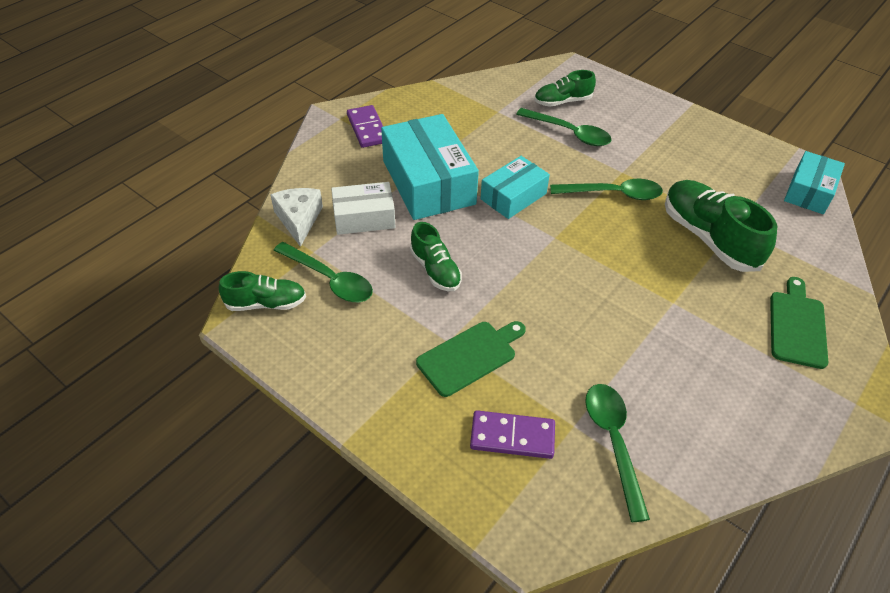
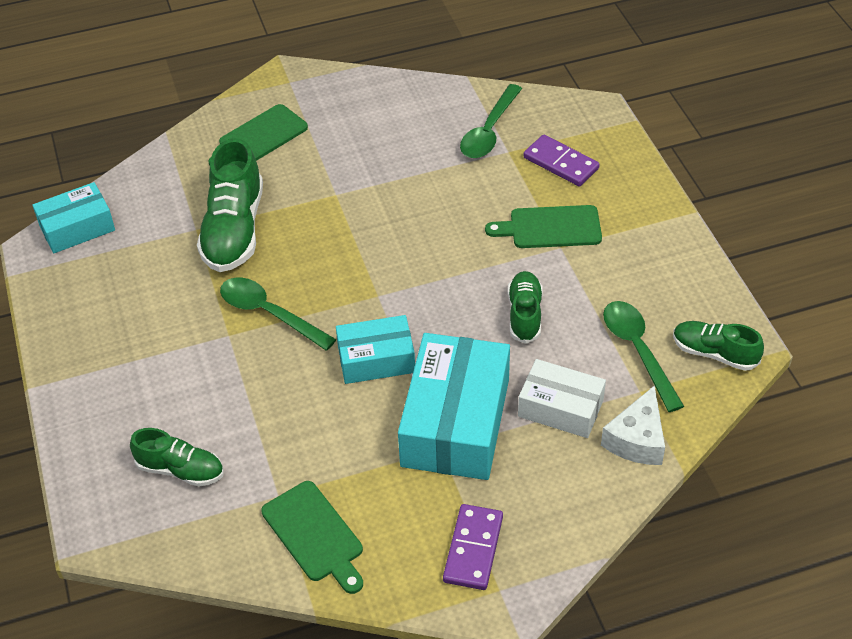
camera: 145 degrees left, 0 degrees up
green spoon [516,108,612,146] -> none
none -> green cutting board [261,481,363,594]

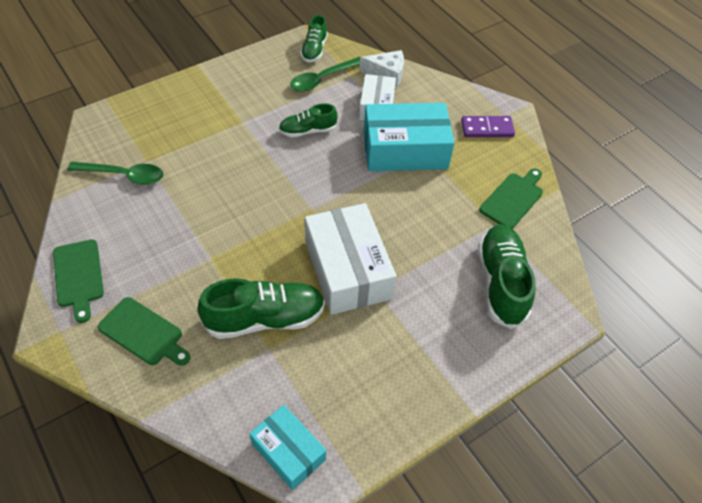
camera: 110 degrees left, 5 degrees up
green shoe [130,428,224,487] -> green shoe [478,224,536,329], size x1.70
green spoon [220,277,336,351] -> white box [305,203,396,315]
turquoise box [336,315,415,384] -> none
green cutting board [485,205,602,248] -> green cutting board moved to [53,239,104,323]
purple domino [524,135,600,186] -> none

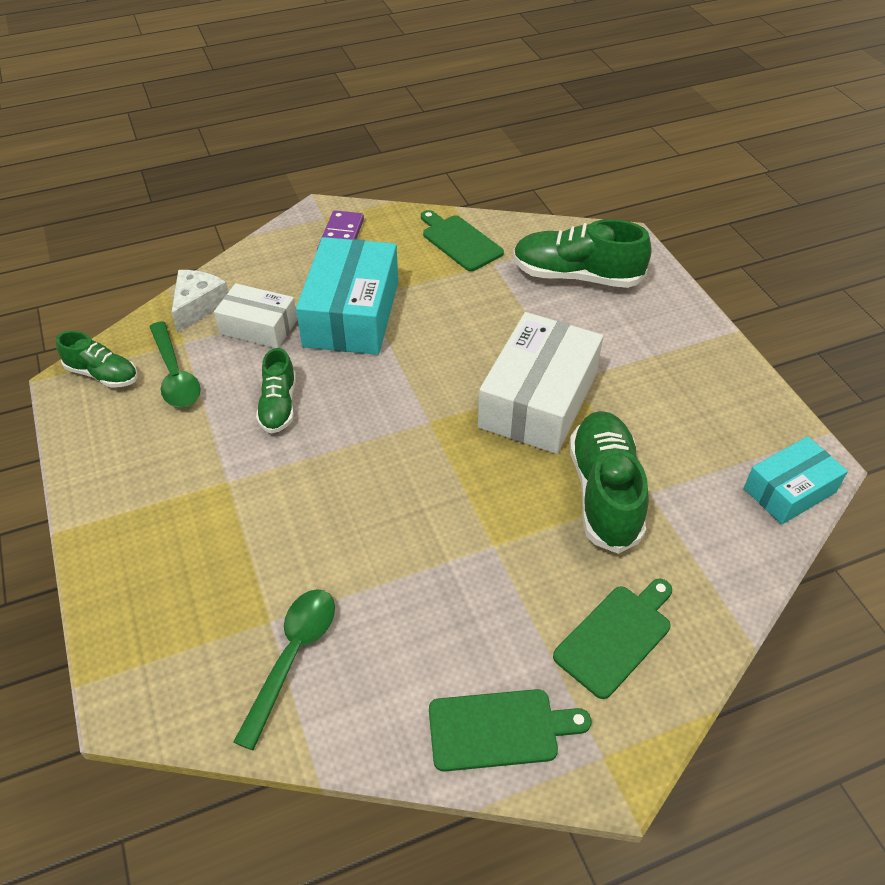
camera: 75 degrees left, 5 degrees down
white box [305,203,396,315] -> white box turned 60 degrees counterclockwise [478,312,603,454]

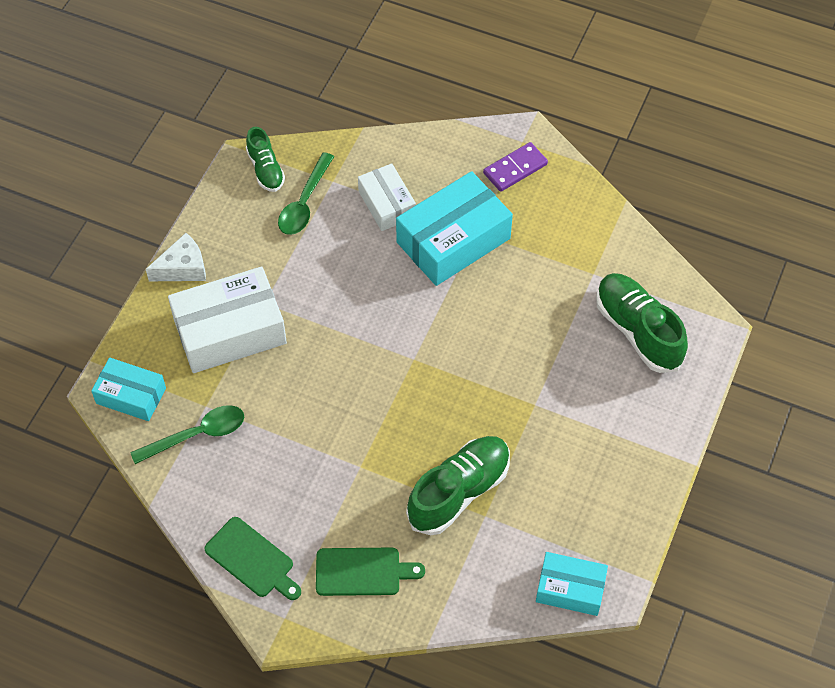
camera: 45 degrees right, 10 degrees up
white cheese [171,270,228,333] -> white cheese moved to [146,233,206,281]
green shoe [256,348,296,434] -> none
green cutting board [421,210,504,271] -> none
white box [478,312,603,454] -> white box moved to [168,266,287,373]
none -> turquoise box [91,358,166,421]

